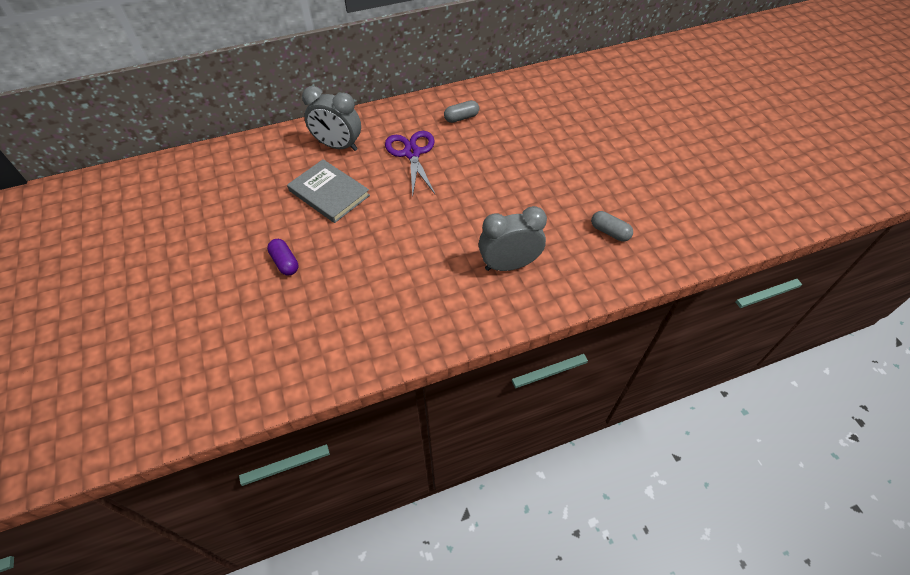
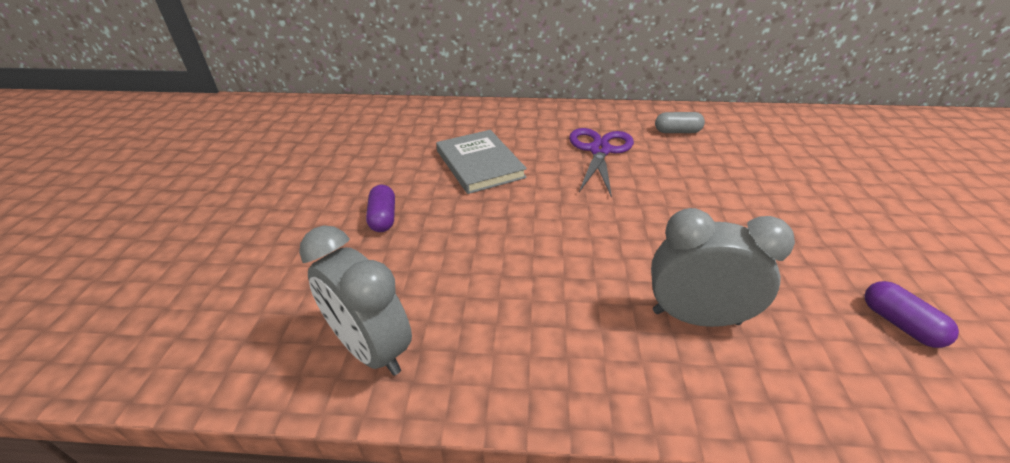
camera: 25 degrees right, 15 degrees down
grey clock [302,86,361,151] -> grey clock moved to [299,225,412,376]
grey capsule [591,211,633,241] -> purple capsule [864,281,959,348]

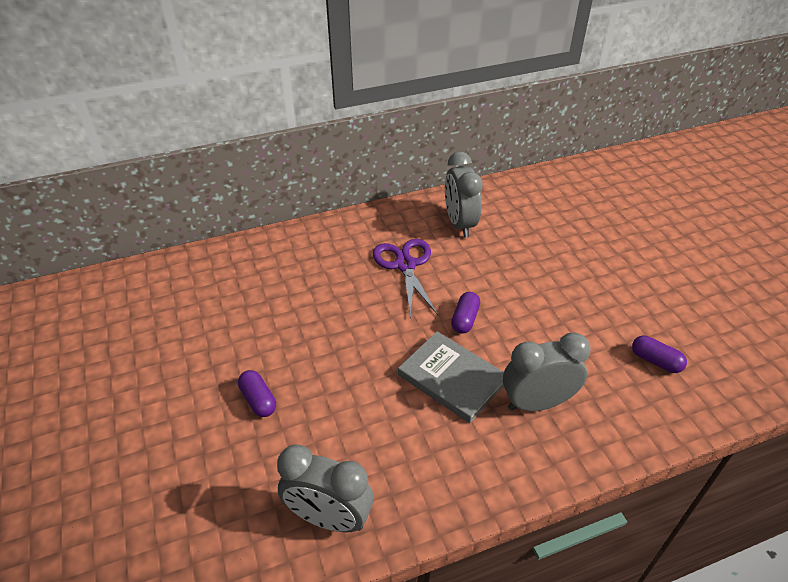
camera: 25 degrees left, 5 degrees up
grey book [436,130,527,194] -> grey book moved to [398,331,504,423]
grey capsule [655,112,705,133] -> grey clock [445,152,483,238]
none -> purple capsule [451,292,480,333]

